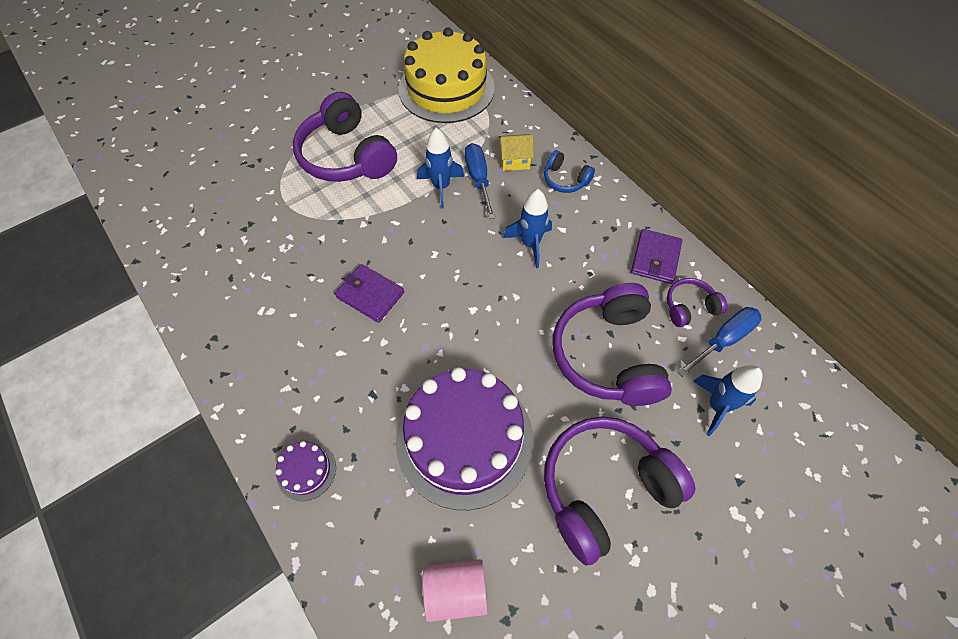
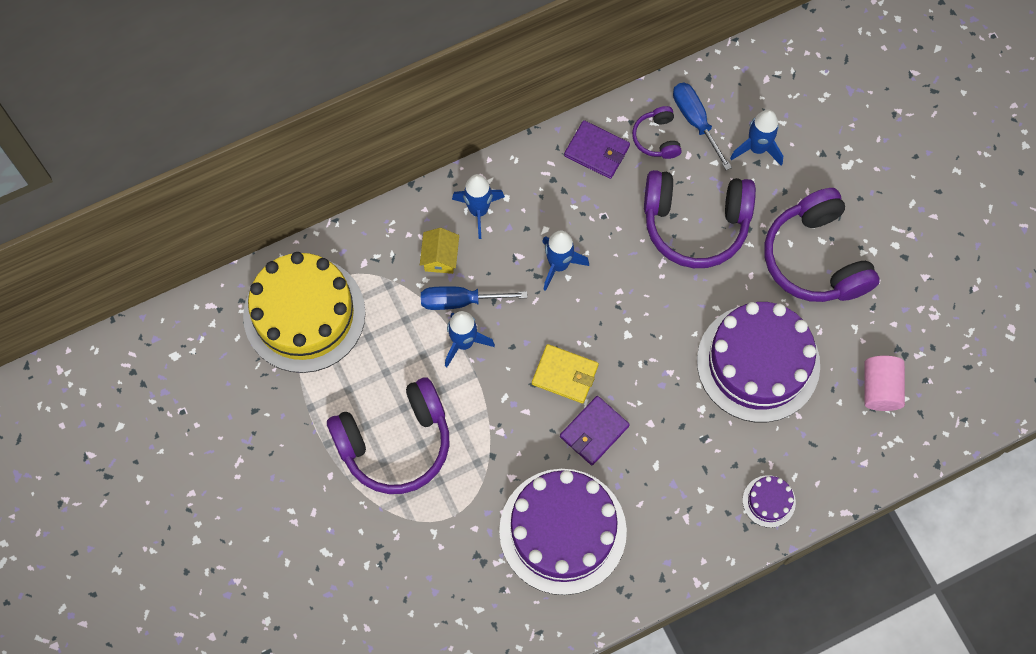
camera: 80 degrees left, 10 degrees up
blue headphones [544,150,595,193] -> blue rocket [452,174,505,239]
none -> purple cake [499,469,627,595]
none -> yellow wallet [532,344,599,403]

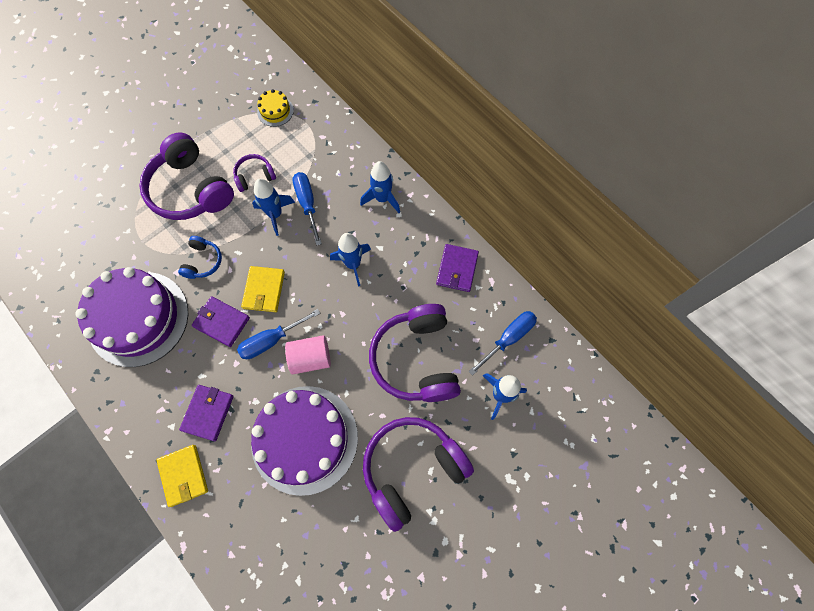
camera: 75 degrees right, 0 degrees up
yellow cake [243,252,366,373] -> yellow cake [257,89,294,127], size x0.42
yellow house [420,228,459,274] -> none
purple headphones [632,106,682,159] -> purple headphones moved to [233,154,276,192]
purple cake [743,475,796,528] -> yellow wallet [156,445,208,507]
pink cylinder [864,356,905,411] -> pink cylinder moved to [285,335,331,375]
none -> blue headphones [178,236,222,279]
none -> purple wallet [179,385,234,441]
none -> blue screwdriver [237,309,321,359]

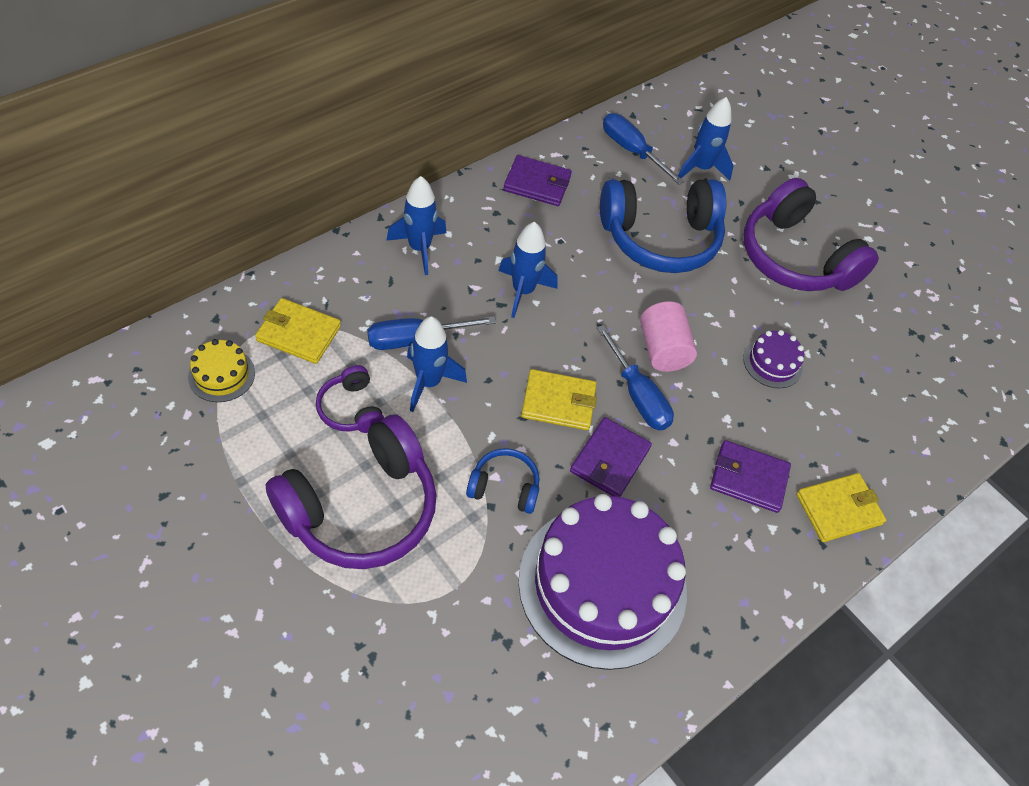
camera: 95 degrees left, 15 degrees down
purple cake [251,386,358,496] -> purple cake [743,330,804,388], size x0.42
purple headphones [369,304,461,402] -> blue headphones [600,179,726,273]
none -> yellow wallet [255,298,341,364]

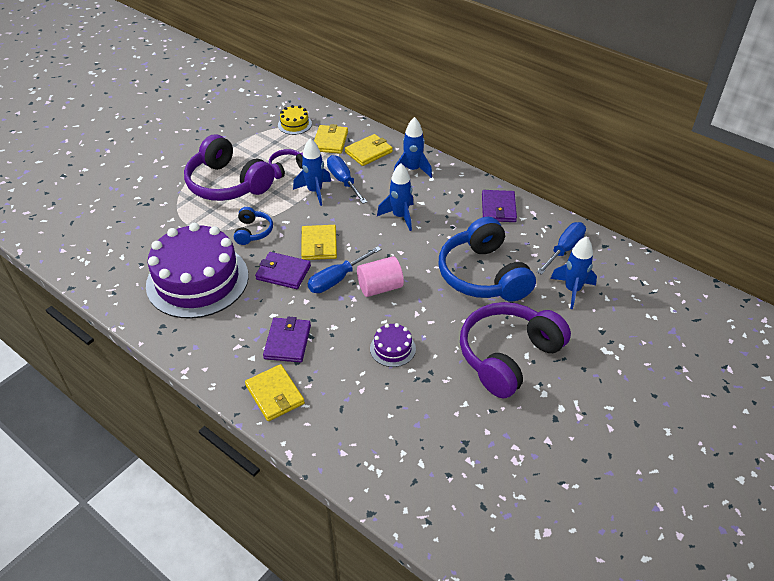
camera: 85 degrees right, 10 degrees down
none -> yellow wallet [345,134,393,166]

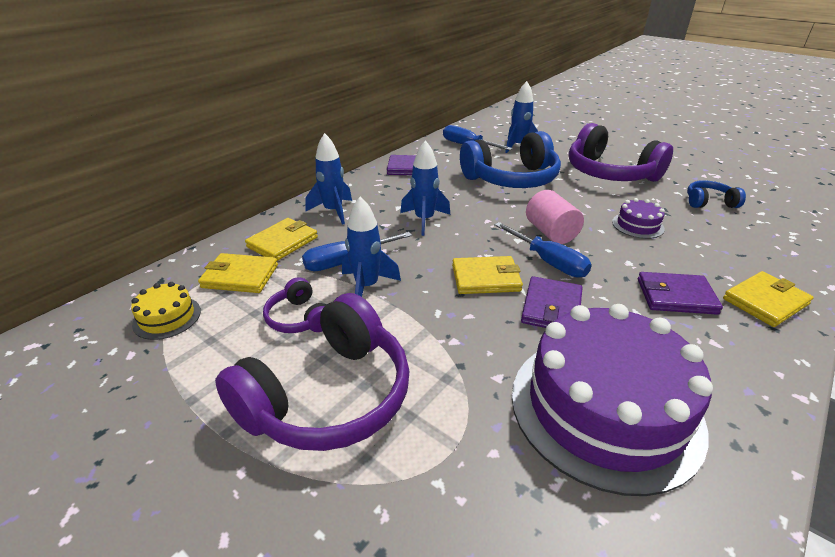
camera: 90 degrees left, 10 degrees down
blue headphones [234,207,273,245] -> blue headphones moved to [687,180,746,208]
yellow wallet [345,134,393,166] -> yellow wallet turned 75 degrees clockwise [245,218,318,261]

